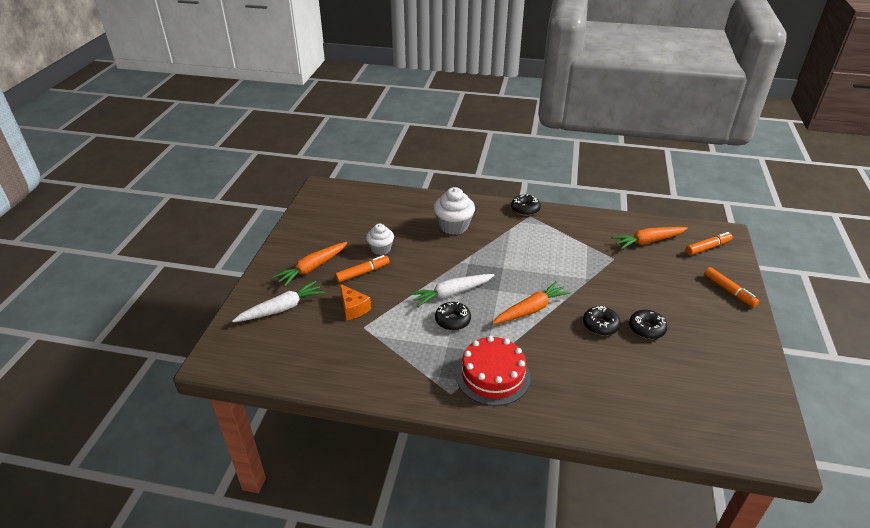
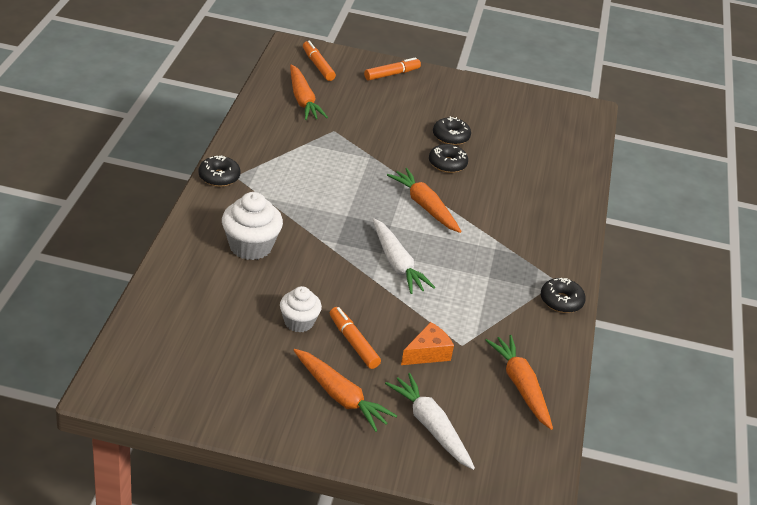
camera: 95 degrees left, 0 degrees up
black donut [435,302,471,331] -> black donut moved to [541,278,586,313]
red cake [456,336,530,406] -> none
none -> orange carrot [485,335,553,430]

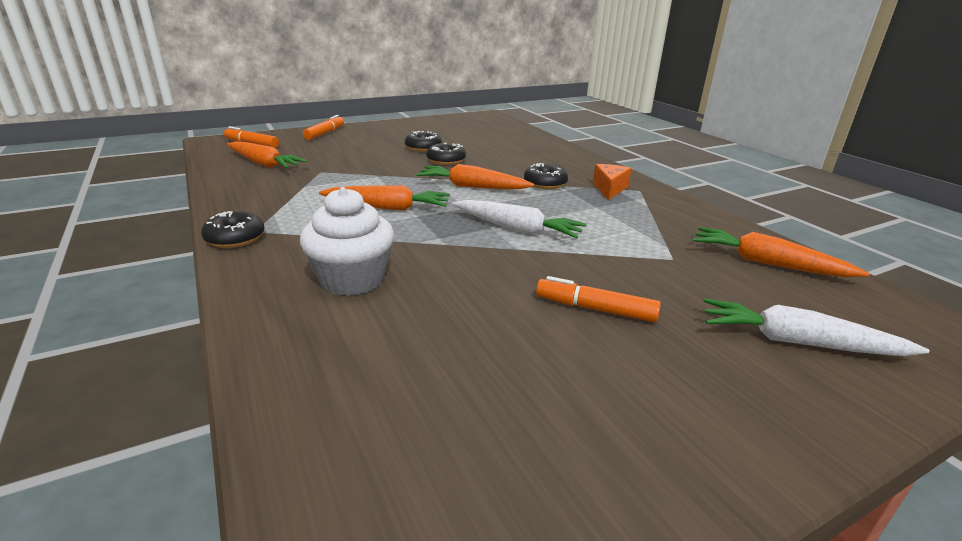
camera: 35 degrees left, 10 degrees down
white cupcake [280,286,322,333] -> none
orange carrot [293,349,397,432] -> orange carrot moved to [319,185,450,211]
orange cheese [401,322,454,365] -> orange cheese moved to [593,164,632,200]
black donut [541,278,586,313] -> black donut moved to [524,163,568,189]

